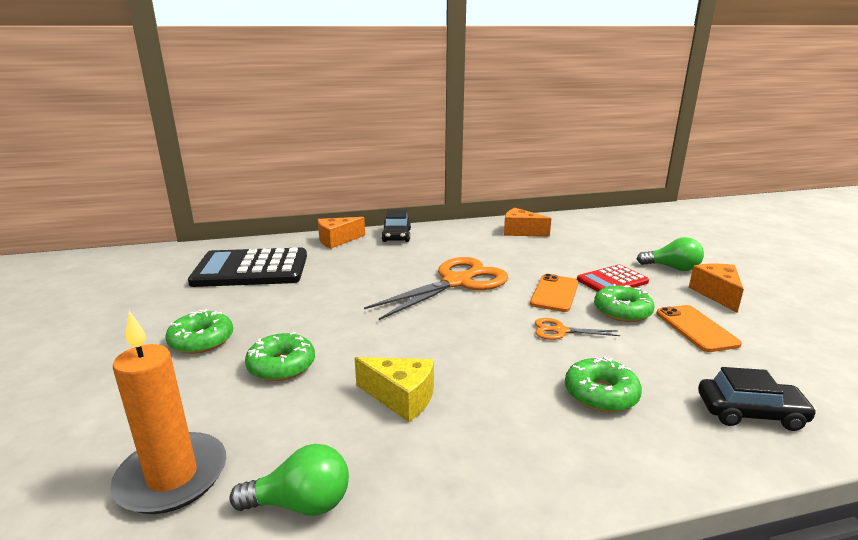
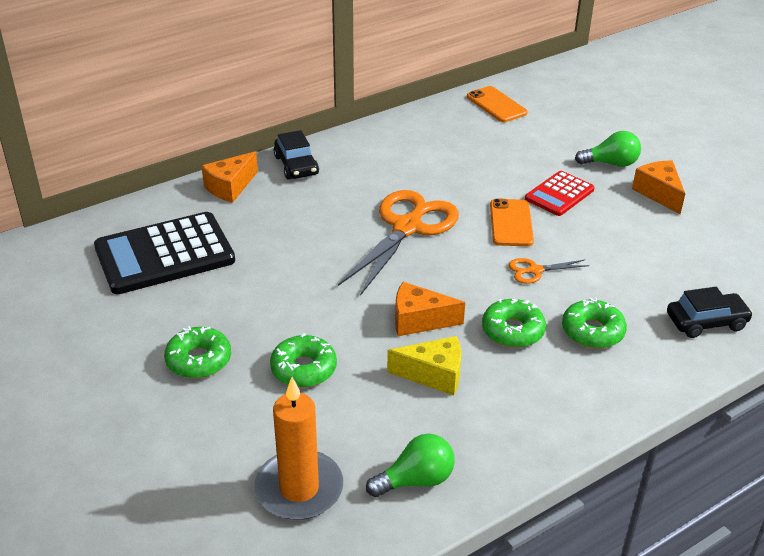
camera: 20 degrees left, 15 degrees up
orange cheese [504,208,551,237] -> orange cheese moved to [395,282,465,336]
green donut [594,284,654,322] -> green donut moved to [482,299,546,348]
orange phone [656,305,742,352] -> orange phone moved to [467,86,528,122]

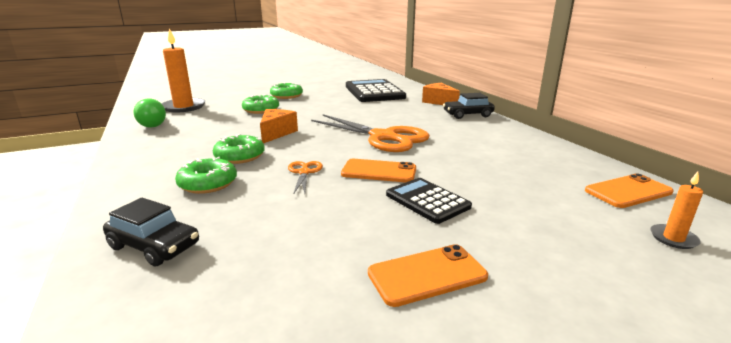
camera: 100 degrees right, 15 degrees down
yellow cheese [387,336,461,395] -> none
red calculator [525,171,595,216] -> black calculator [386,178,472,224]
green light bulb [575,131,641,167] -> none
orange cheese [632,161,685,214] -> orange phone [368,244,488,307]
black car [667,287,753,338] -> black car turned 60 degrees counterclockwise [103,198,199,267]
none -> orange candle [650,172,703,249]

